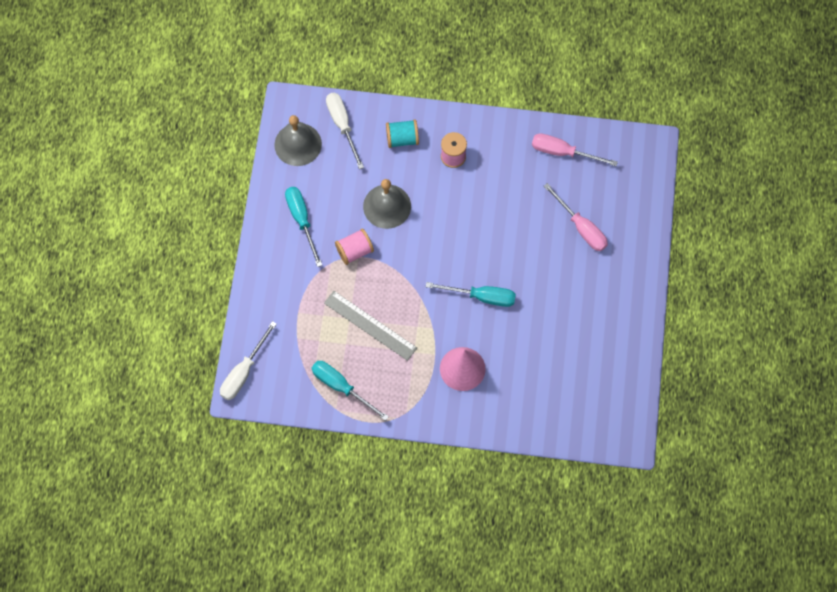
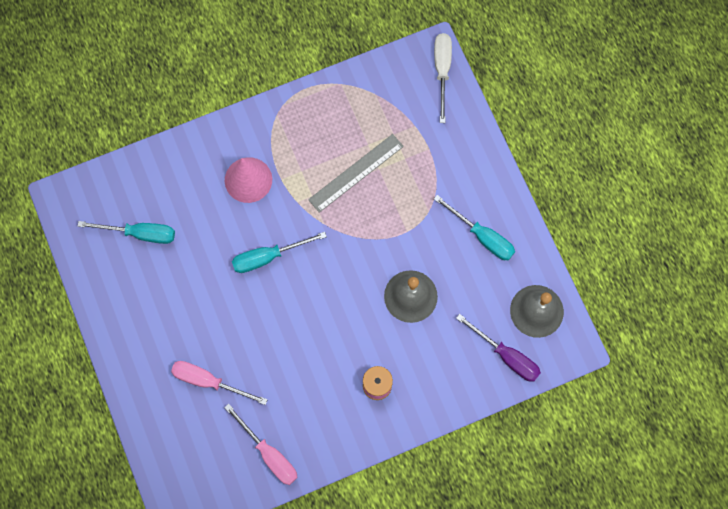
camera: 150 degrees right, 5 degrees up
turquoise screwdriver [312,361,389,421] -> turquoise screwdriver moved to [78,221,175,244]
grey ruler [324,291,417,361] -> grey ruler turned 45 degrees counterclockwise [308,134,404,213]
white screwdriver [326,93,364,169] -> purple screwdriver [456,314,541,382]
pink spool [335,228,374,265] -> none
turquoise spool [386,120,419,148] -> none
pink screwdriver [532,133,618,166] -> pink screwdriver turned 60 degrees clockwise [224,404,297,485]

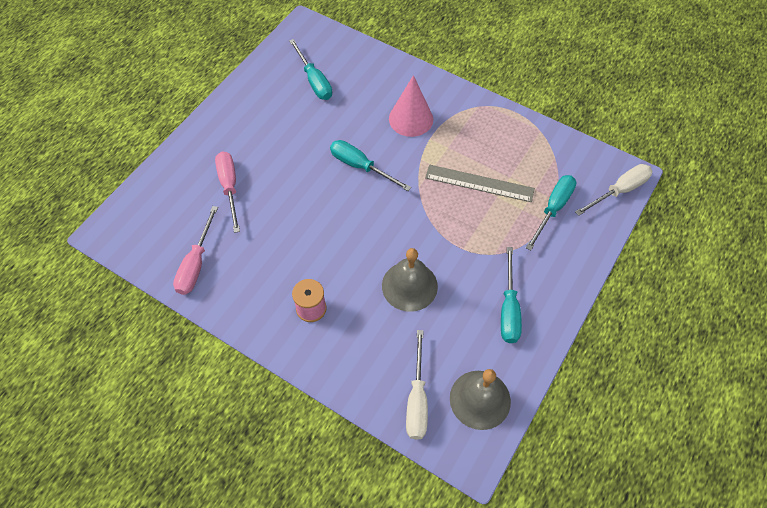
camera: 55 degrees right, 15 degrees down
purple screwdriver [456,314,541,382] -> white screwdriver [406,330,428,440]
none -> turquoise screwdriver [526,175,576,250]

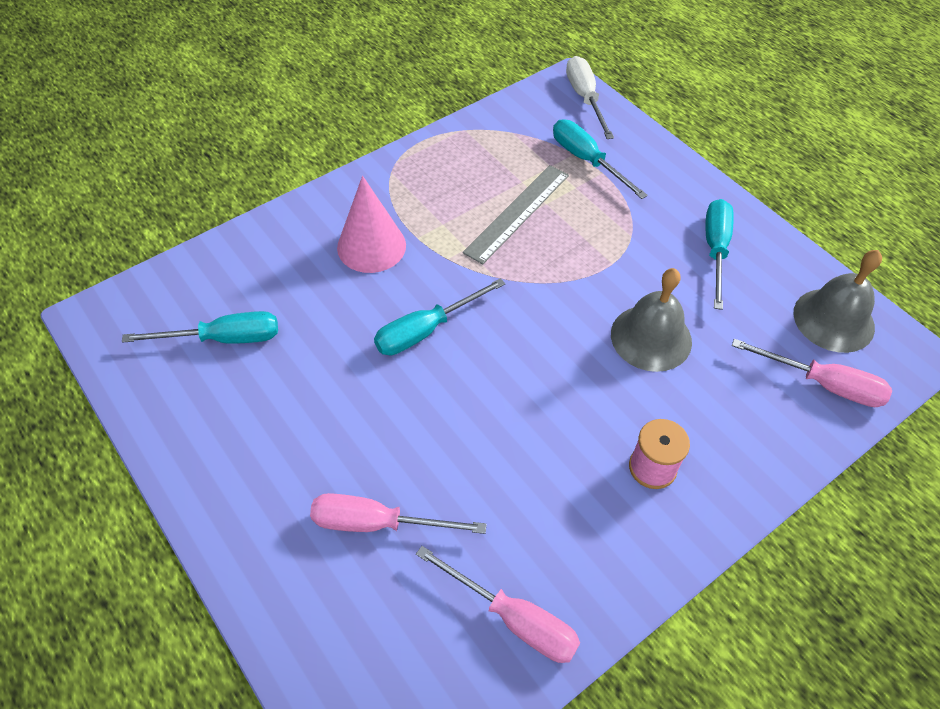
camera: 70 degrees left, 5 degrees down
white screwdriver [406,330,428,440] -> pink screwdriver [732,339,892,407]
turquoise screwdriver [501,247,522,343] -> turquoise screwdriver turned 105 degrees counterclockwise [705,199,734,310]

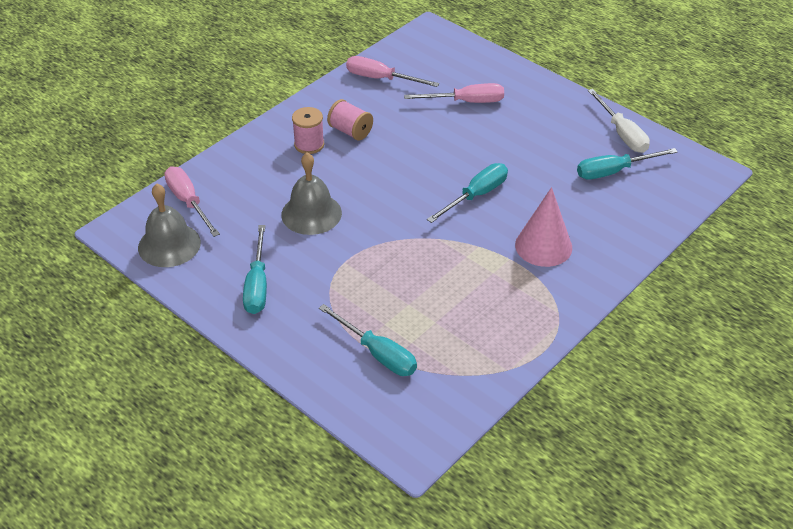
camera: 170 degrees right, 10 degrees down
grey ruler [463,165,569,264] -> none
white screwdriver [566,56,614,139] -> white screwdriver moved to [588,89,650,153]
pink screwdriver [732,339,892,407] -> pink screwdriver turned 45 degrees clockwise [164,166,220,237]
none -> pink spool [327,99,373,141]

